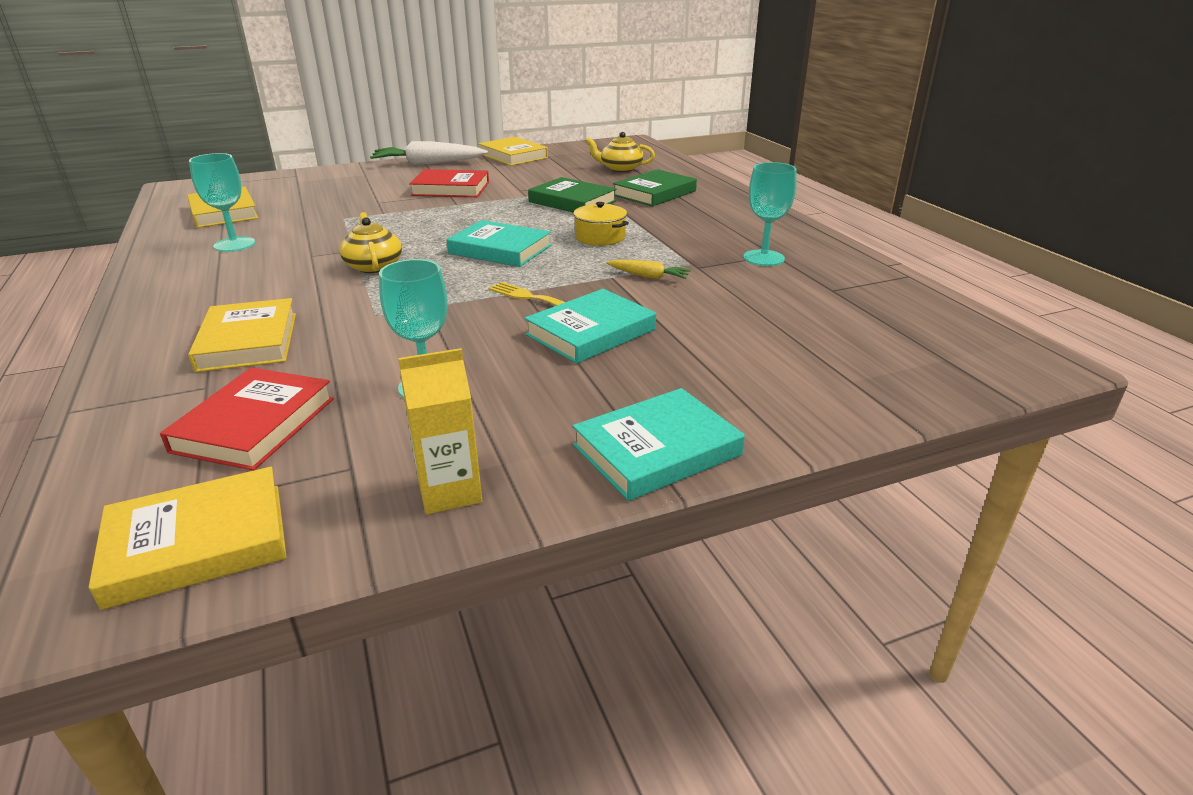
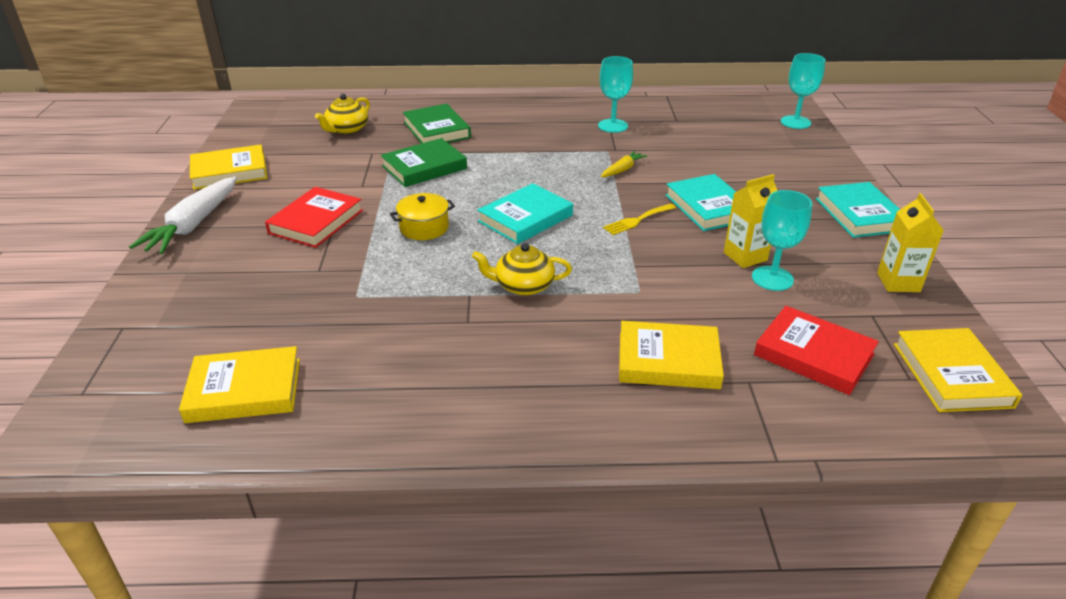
camera: 70 degrees left, 5 degrees up
turquoise goblet [189,153,255,252] -> turquoise goblet moved to [781,53,825,129]
yellow pot [573,202,629,246] -> yellow pot moved to [390,193,455,240]
none -> yellow carton [724,174,777,268]

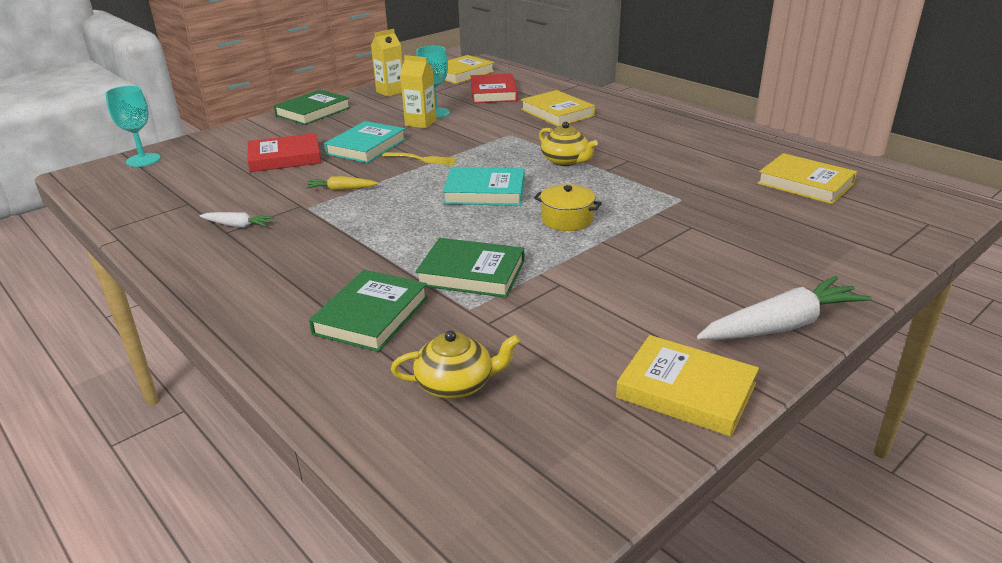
camera: 130 degrees left, 5 degrees down
red book [265,187,363,248] -> red book moved to [247,133,321,172]
turquoise goblet [598,56,633,133] -> white carrot [200,212,275,228]
turquoise book [816,182,900,238] -> green book [274,90,351,125]

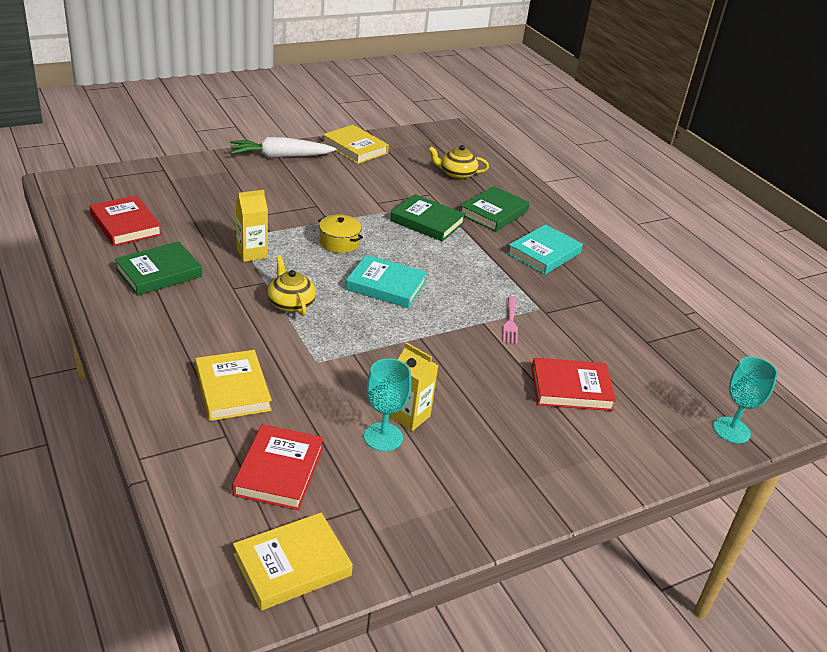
camera: 170 degrees left, 5 degrees up
white carrot [200,212,275,228] -> none
green book [274,90,351,125] -> green book moved to [115,241,202,296]
yellow carrot [305,176,378,191] -> pink fork [503,296,518,344]
turquoise book [324,121,406,163] -> turquoise book moved to [507,224,583,275]
yellow carton [371,29,403,97] -> yellow carton moved to [236,190,268,262]
yellow fork [382,152,457,165] -> none
yellow book [757,153,857,204] -> red book [90,195,162,246]

